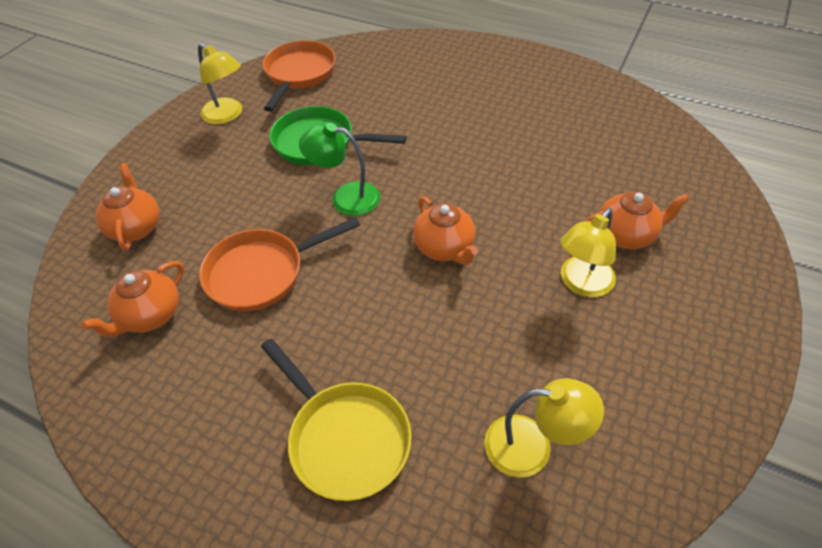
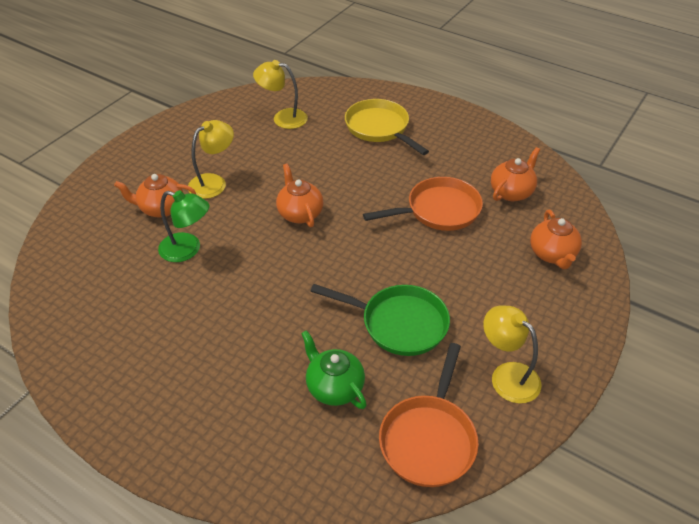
camera: 175 degrees left, 5 degrees down
green lamp [299,122,380,216] -> green lamp moved to [158,190,209,262]
none -> green teapot [301,330,367,409]

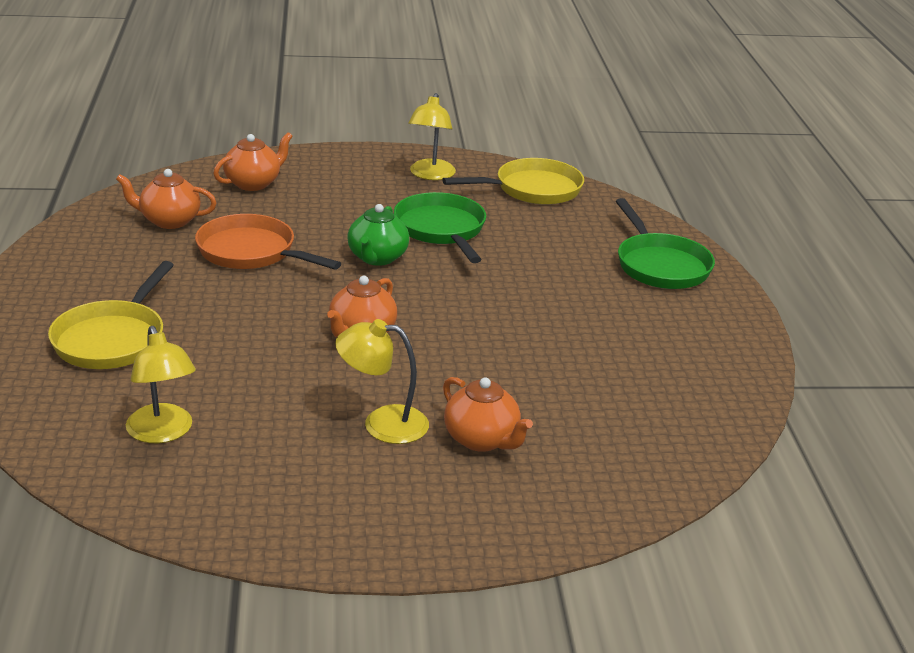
camera: 130 degrees left, 15 degrees down
green lamp [158,190,209,262] -> none
green teapot [301,330,367,409] -> green teapot moved to [347,204,409,266]
orange pan [379,343,478,487] -> yellow pan [442,158,584,205]
none -> green pan [616,198,715,289]

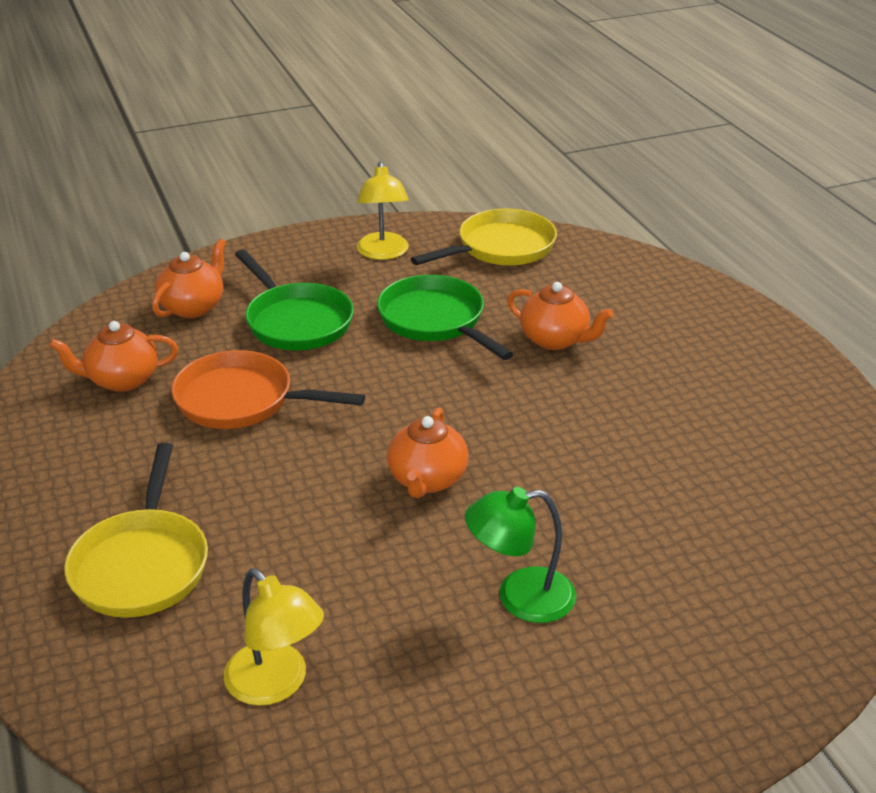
camera: 15 degrees left, 5 degrees up
yellow lamp [335,319,429,444] -> green lamp [465,487,576,623]
green teapot [347,204,409,266] -> none
orange teapot [443,377,533,452] -> orange teapot moved to [507,282,613,350]
green pan [616,198,715,289] -> green pan moved to [235,250,354,350]

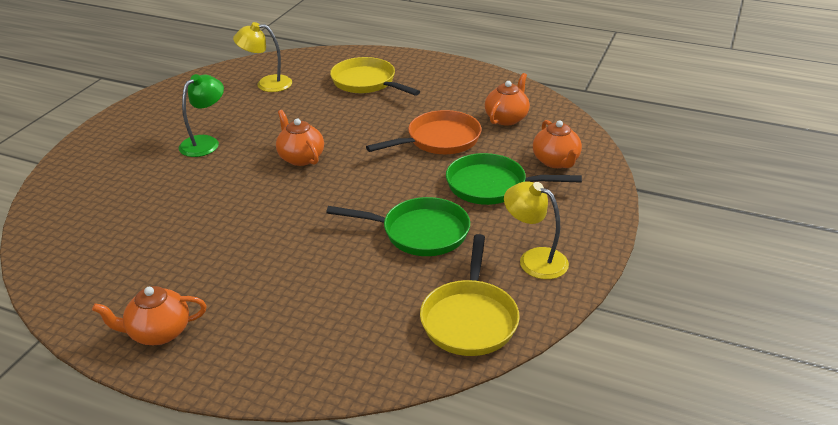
camera: 135 degrees right, 0 degrees up
orange teapot [507,282,613,350] -> orange teapot moved to [92,286,207,345]

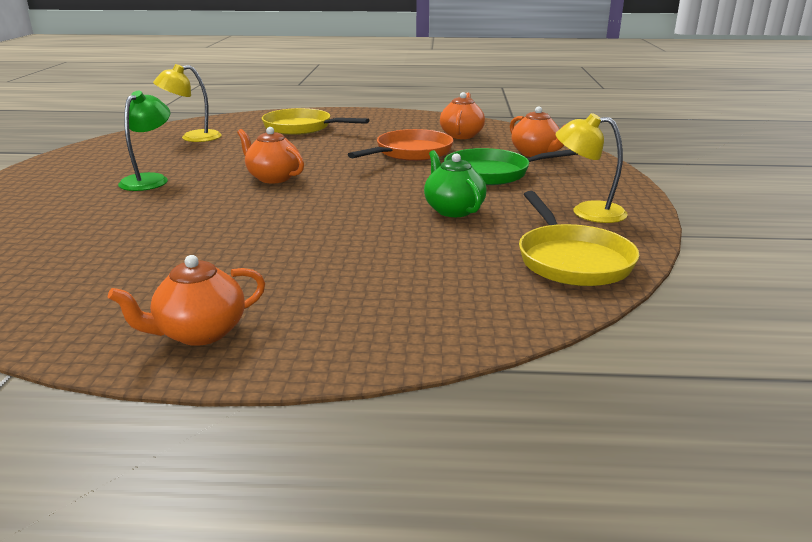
camera: 20 degrees left, 10 degrees down
green pan [326,197,470,256] -> green teapot [424,150,486,217]

